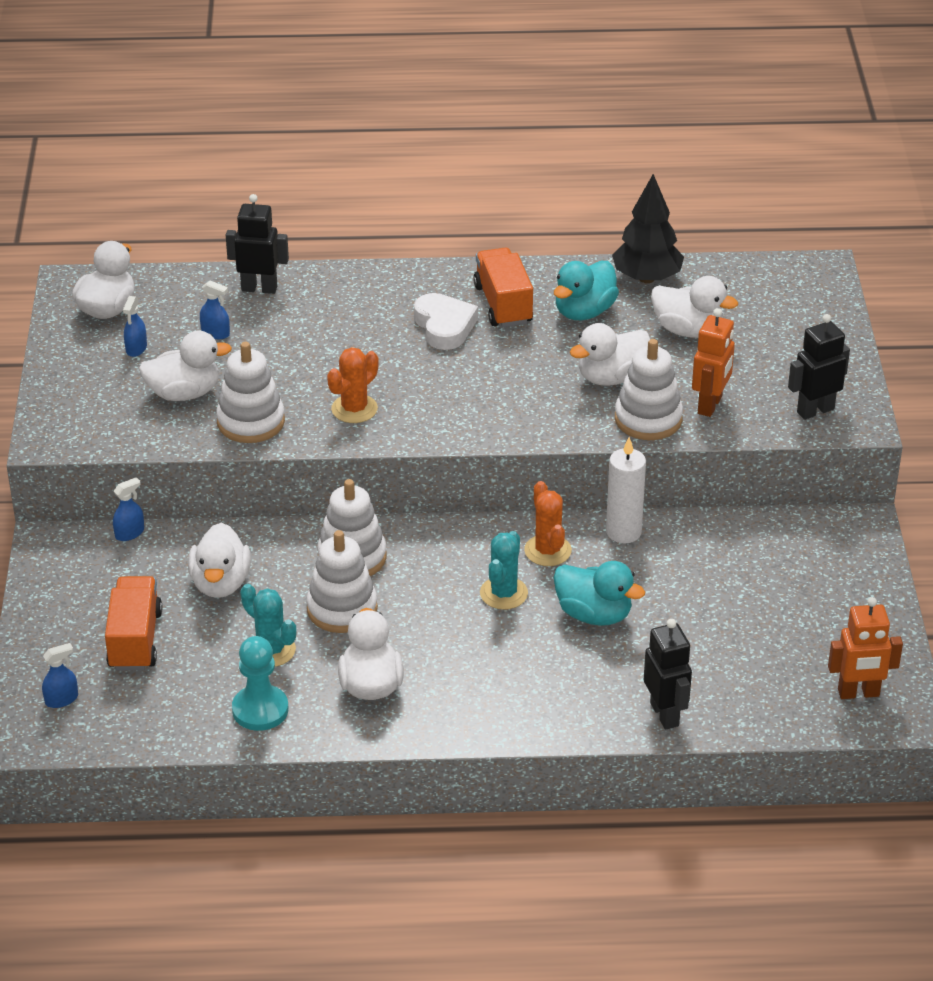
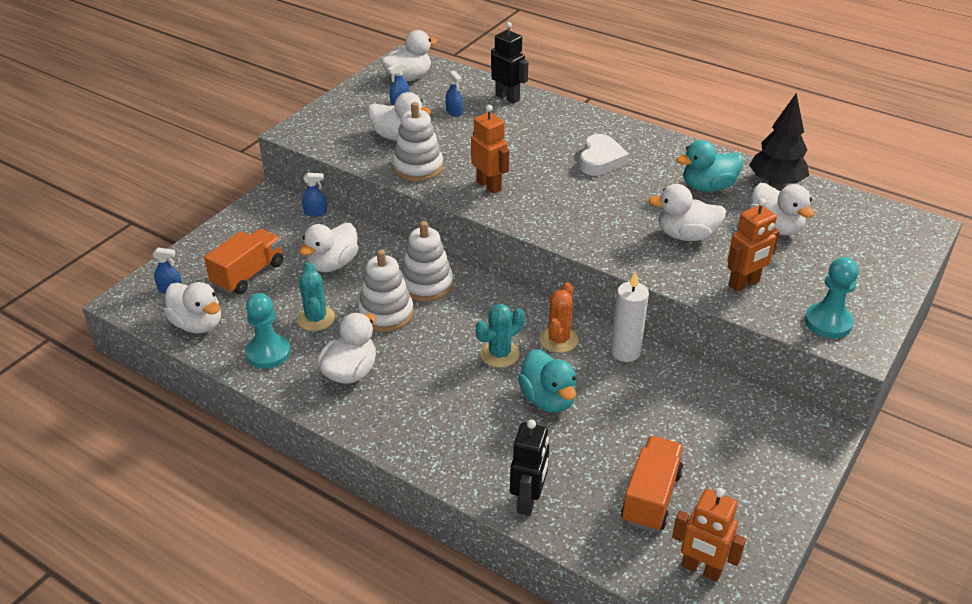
camera: 35 degrees right, 0 degrees up
orange cactus [327,347,379,423] -> orange robot [471,105,509,194]
orange truck [473,247,533,327] -> orange truck moved to [621,436,684,532]
white stacking toy [615,339,683,440] -> none
black robot [788,314,850,420] -> turquoise pawn [805,257,859,338]
none -> white duck [164,282,221,333]

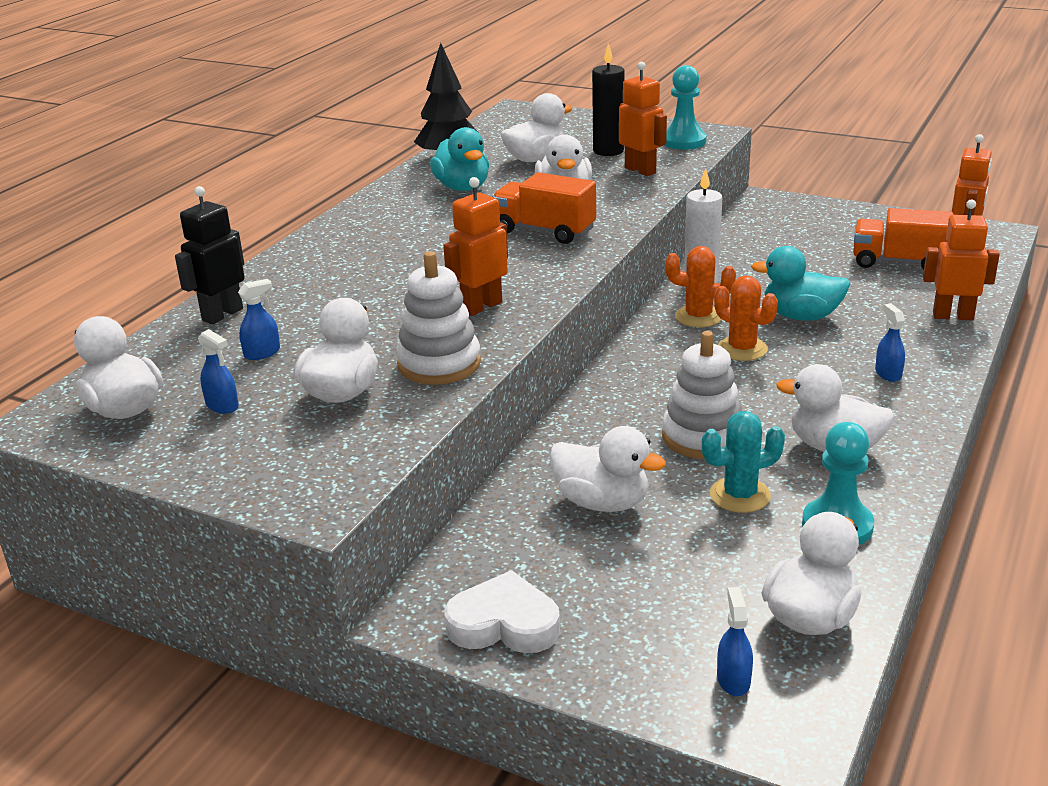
camera: 95 degrees left, 10 degrees down
orange truck [204,229,283,294] -> orange truck moved to [492,172,596,244]
blue spray bottle [302,173,327,217] -> blue spray bottle moved to [875,304,905,382]
white stacking toy [401,221,453,302] -> none
turquoise cactus [475,304,525,368] -> orange cactus [714,275,778,361]
black robot [510,420,549,516] -> orange robot [923,199,1000,320]
turquoise duck [518,349,576,413] -> turquoise duck turned 135 degrees counterclockwise [751,246,850,321]
white heart [579,134,629,176] -> white heart moved to [444,570,560,653]
none -> black candle [592,44,624,156]

